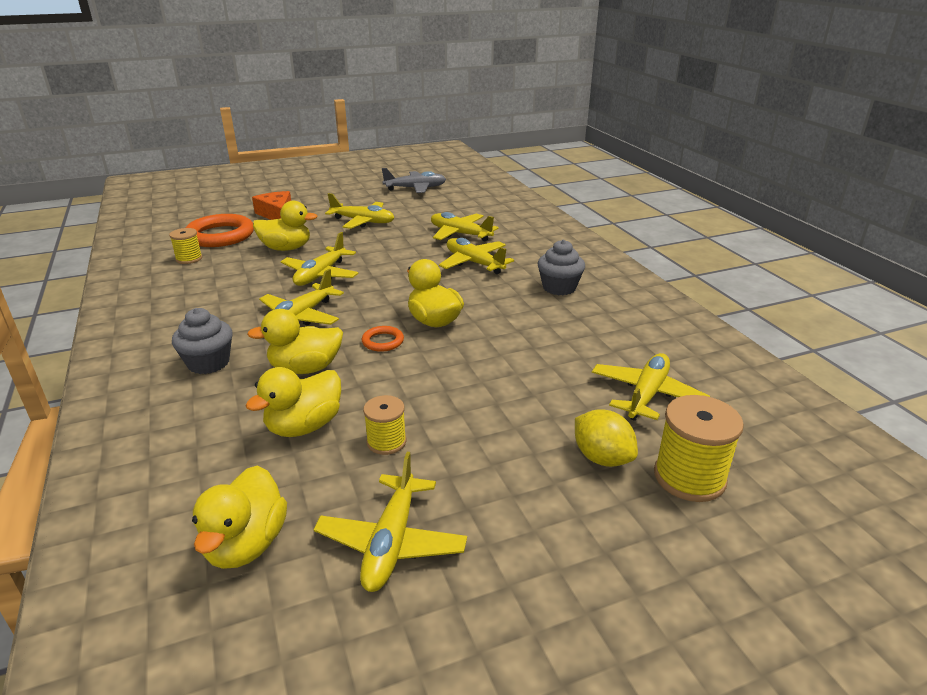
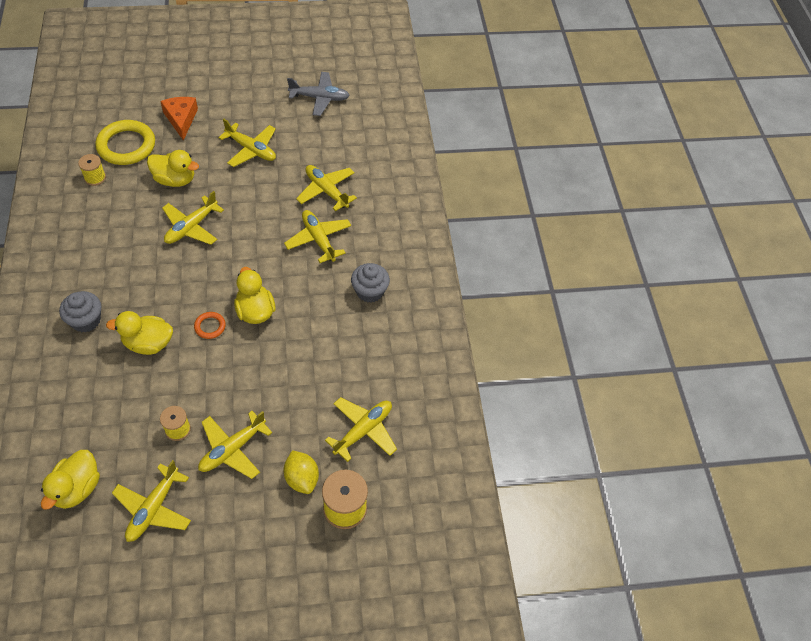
camera: 10 degrees right, 25 degrees up
orange ring [186,214,254,247] -> yellow ring [95,120,155,165]
yellow duck [245,367,341,437] -> none
yellow plane [259,269,344,326] -> yellow plane moved to [198,411,272,479]

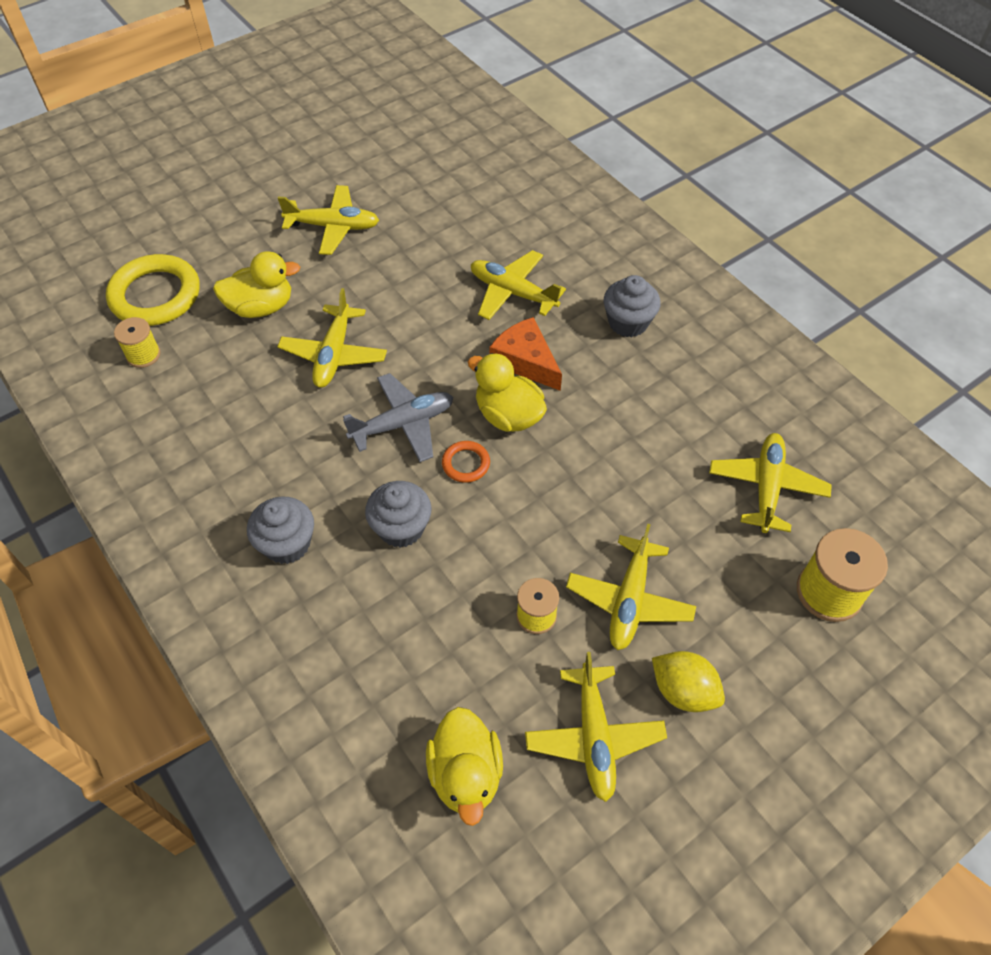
camera: 25 degrees left, 0 degrees up
yellow duck [106,311,173,355] -> grey cupcake [365,481,431,548]
orange cheese [160,97,198,141] -> orange cheese moved to [490,317,562,391]
yellow lemon [284,450,319,494] -> yellow lemon moved to [652,651,725,712]
grey plane [287,72,350,116] -> grey plane moved to [343,373,453,462]
yellow plane [296,165,357,211] -> none

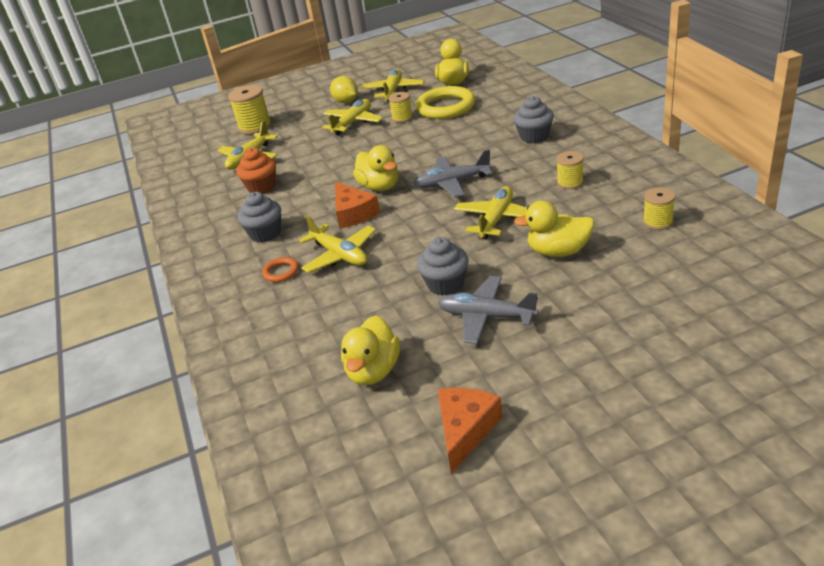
camera: 160 degrees left, 20 degrees down
yellow ring [106,254,200,326] -> yellow ring moved to [416,86,475,119]
yellow plane [278,185,379,255] -> grey plane [438,276,539,344]
grey cupcake [365,481,431,548] -> grey cupcake moved to [417,237,469,296]
orange ring [442,441,490,483] -> orange ring moved to [262,257,299,282]
none -> orange cupcake [236,148,276,194]
none -> yellow duck [341,315,400,385]
none -> orange cheese [438,388,503,474]
none -> yellow spool [556,151,584,189]

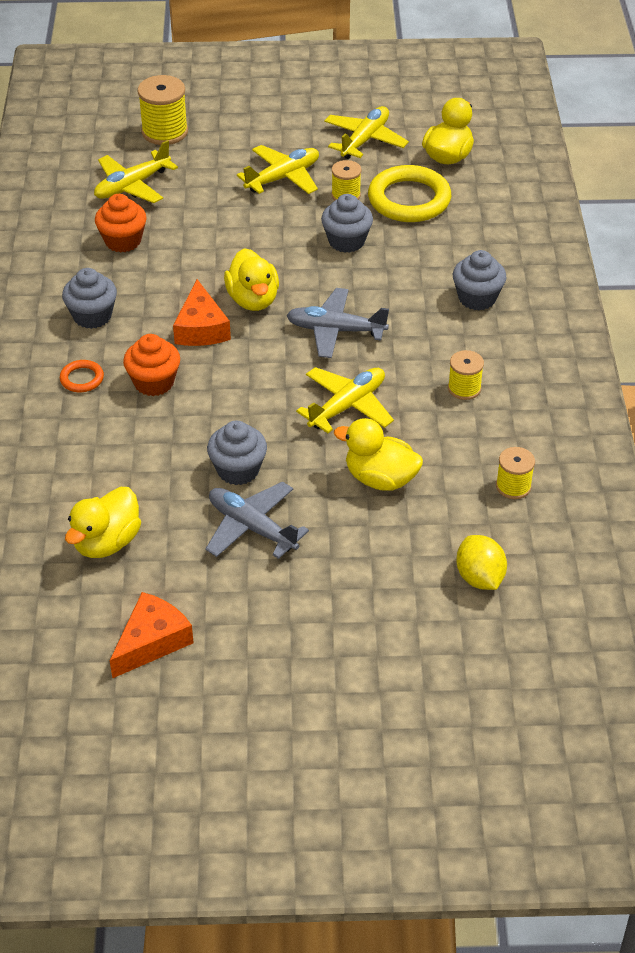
camera: 15 degrees right, 10 degrees up
yellow plane [299,216,376,273] -> orange cupcake [123,334,180,396]
yellow lemon [330,76,358,103] -> yellow lemon moved to [456,535,507,590]
none -> grey cupcake [321,194,373,253]

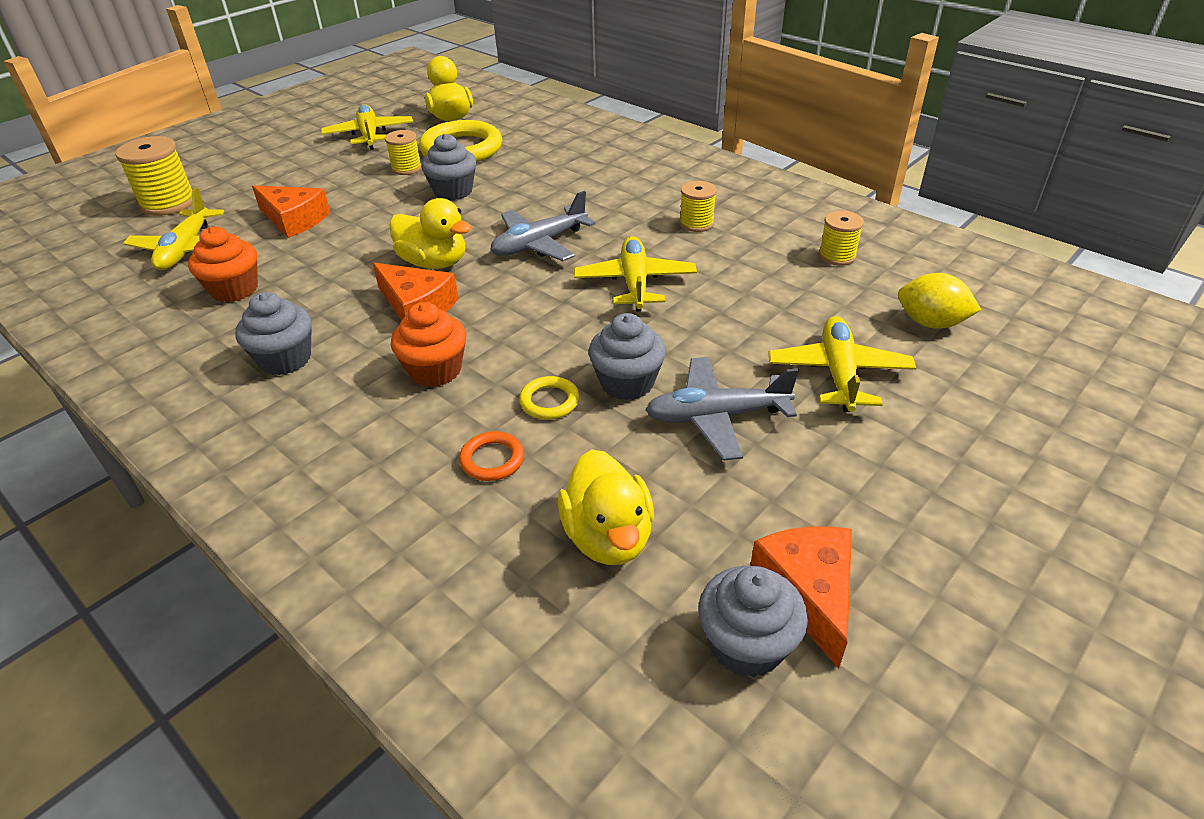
camera: 45 degrees left, 5 degrees down
orange ring [60,360,104,392] -> orange ring moved to [459,431,524,481]
yellow plane [237,145,319,194] -> yellow plane moved to [768,316,916,412]
yellow duck [334,418,423,491] -> none
grey cupcake [453,250,507,311] -> grey cupcake moved to [698,566,808,677]
none -> orange cheese [252,185,330,238]
none -> yellow ring [519,376,579,420]

